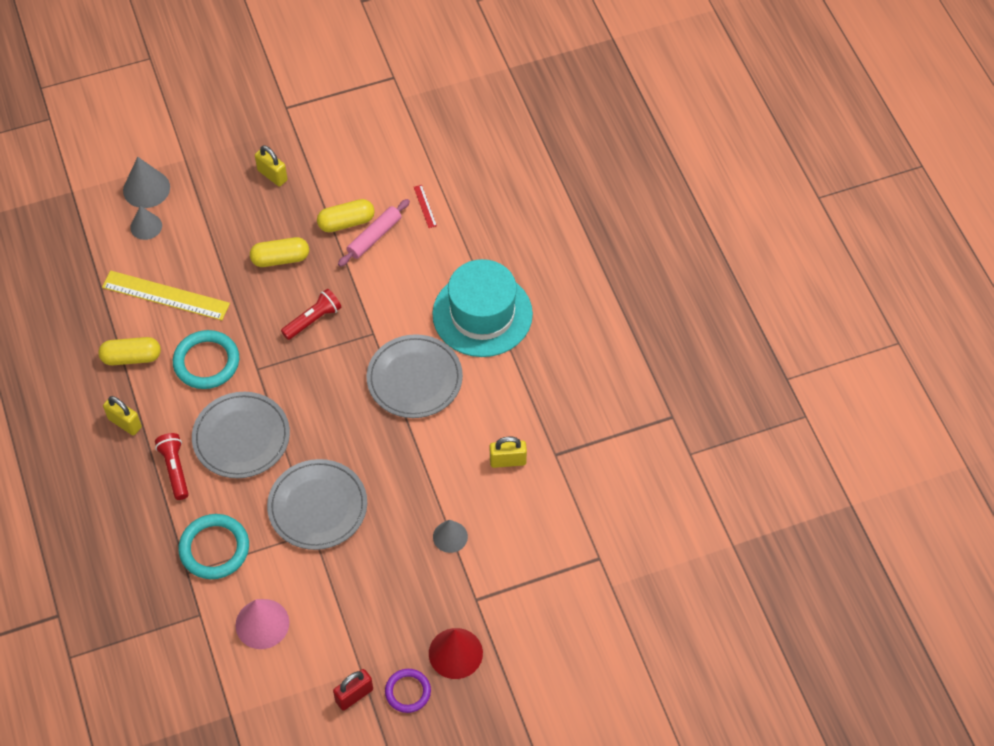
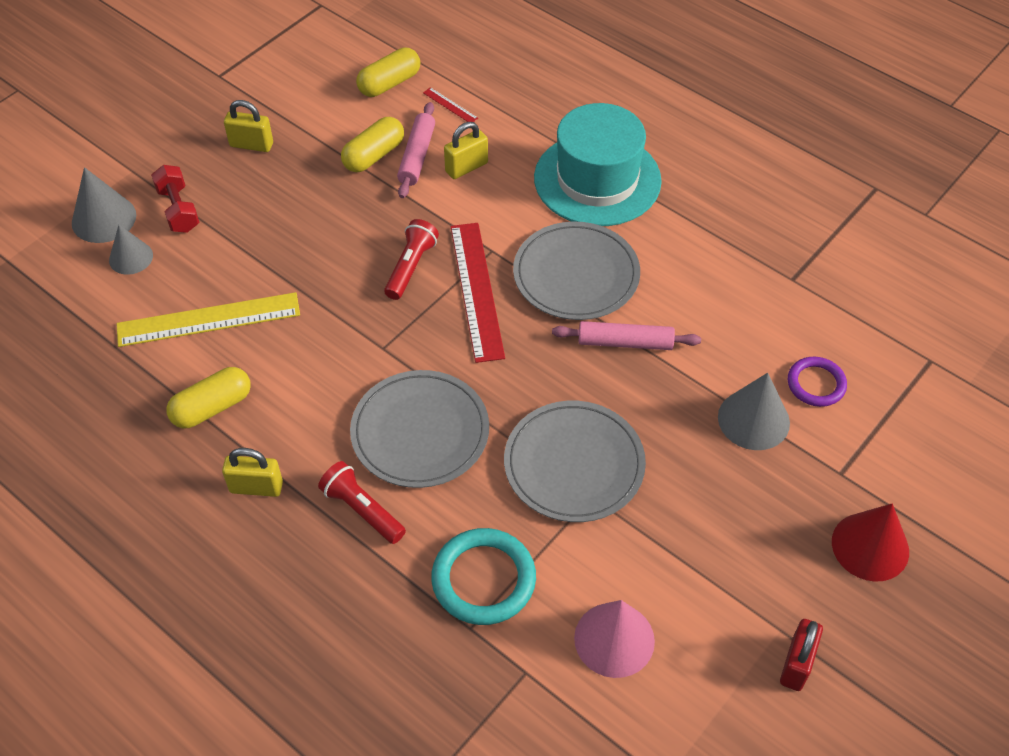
camera: 30 degrees left, 5 degrees down
turquoise ring [173,330,239,389] -> none
yellow capsule [250,237,309,267] -> yellow capsule moved to [356,47,420,97]
purple ring [385,669,431,713] -> purple ring moved to [788,357,847,407]
grey cone [433,520,468,553] -> grey cone [718,373,790,450], size x1.50
yellow padlock [490,436,527,468] -> yellow padlock moved to [444,122,488,179]
none -> red dumbbell [151,165,199,233]
none -> red ruler [451,223,505,363]
none -> pink rolling pin [552,321,701,350]

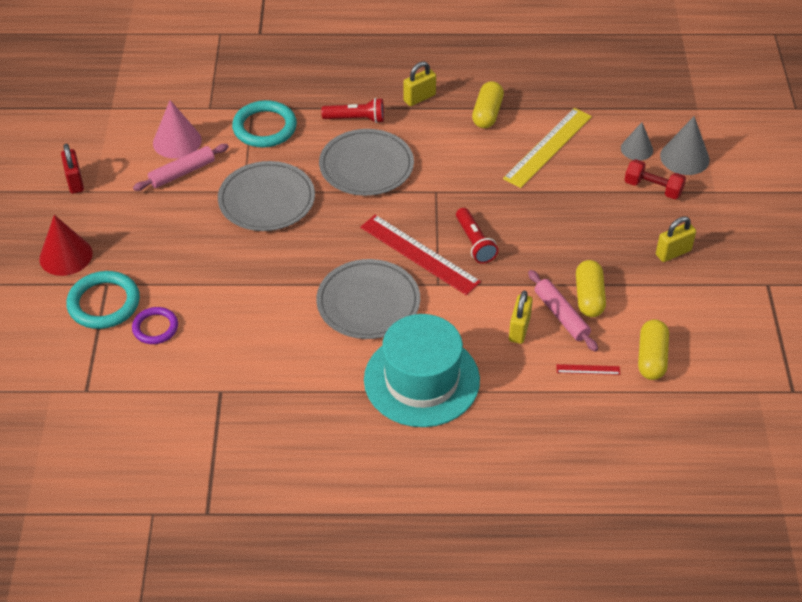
camera: 140 degrees right, 5 degrees down
pink rolling pin [552,321,701,350] -> pink rolling pin moved to [133,144,229,191]
grey cone [718,373,790,450] -> none
none -> turquoise ring [66,271,140,329]

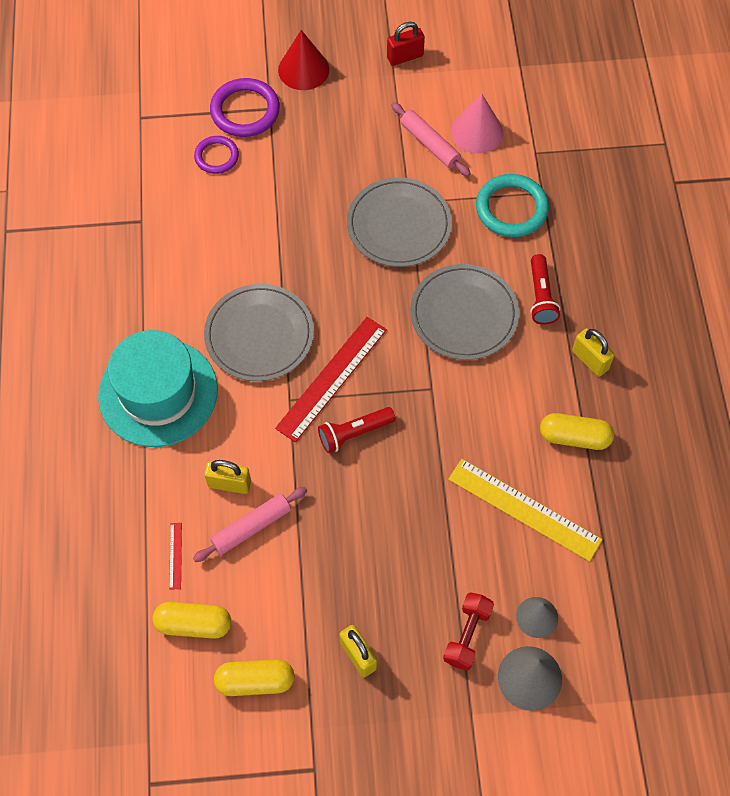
camera: 85 degrees right, 15 degrees up
turquoise ring [66,271,140,329] -> purple ring [210,78,280,137]
yellow capsule [576,260,606,317] -> yellow capsule moved to [214,659,294,696]

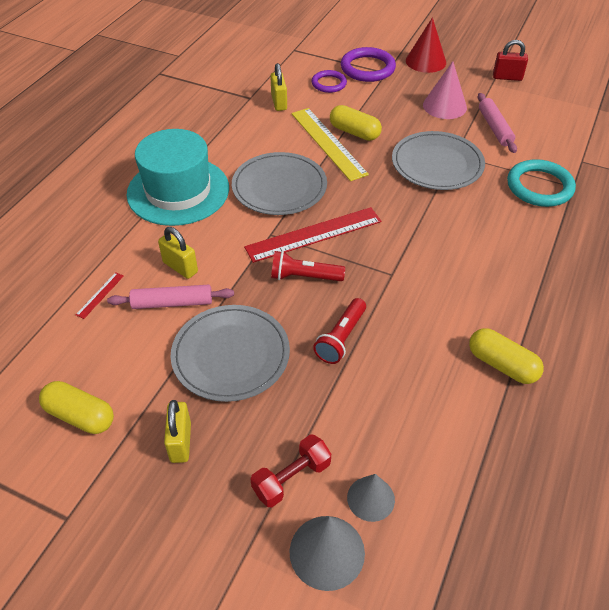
camera: 30 degrees right, 15 degrees down
yellow capsule [152,602,231,639] -> yellow capsule moved to [330,105,382,141]
grey plate [410,264,519,360] -> grey plate moved to [171,305,290,402]
yellow ruler [448,459,602,561] -> yellow ruler moved to [291,108,369,181]
pink cone [451,94,503,154] -> pink cone moved to [423,61,467,119]
red flashlight [530,254,560,325] -> red flashlight moved to [313,298,366,364]
yellow padlock [572,328,614,377] -> yellow padlock moved to [270,63,287,111]

